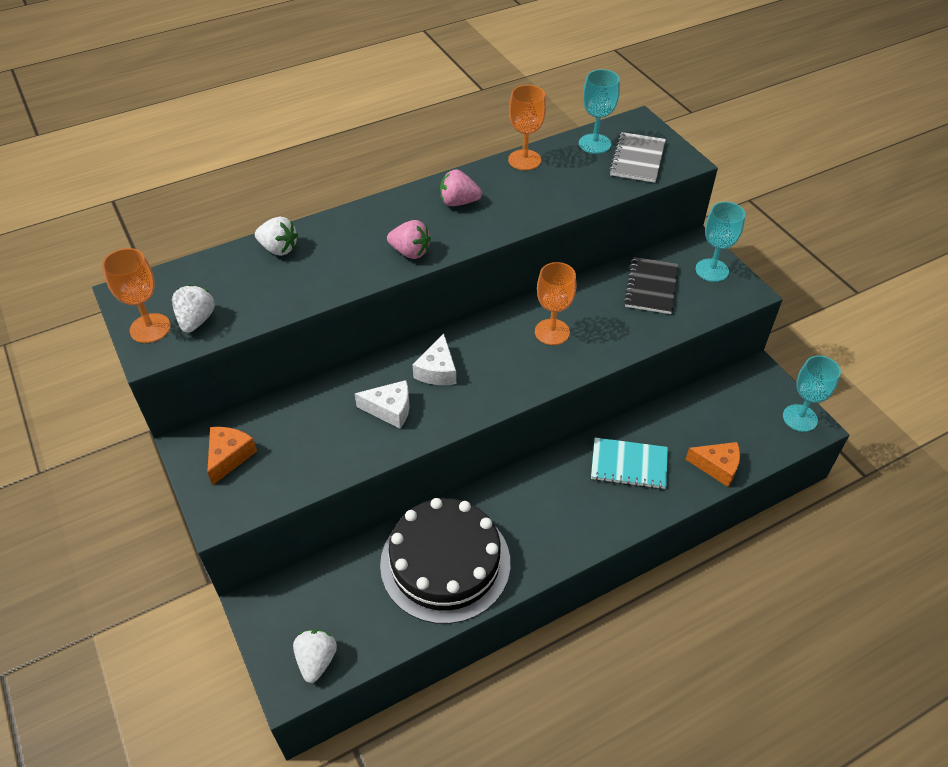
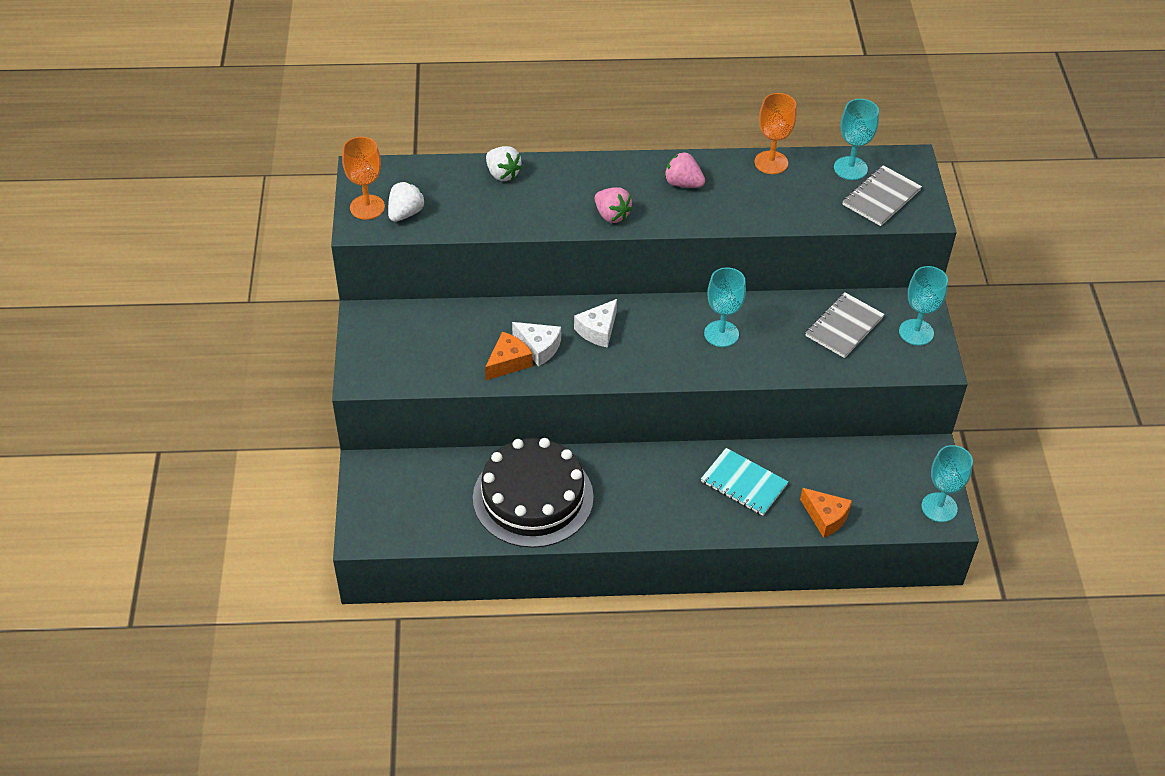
camera: 25 degrees right, 0 degrees up
orange cheese [207,427,257,485] -> orange cheese moved to [485,332,533,380]
white strawberry [293,629,337,683] -> none
orange goblet [535,262,576,345] -> turquoise goblet [704,267,746,347]
black notebook [624,257,679,314] -> grey notebook [805,292,885,358]

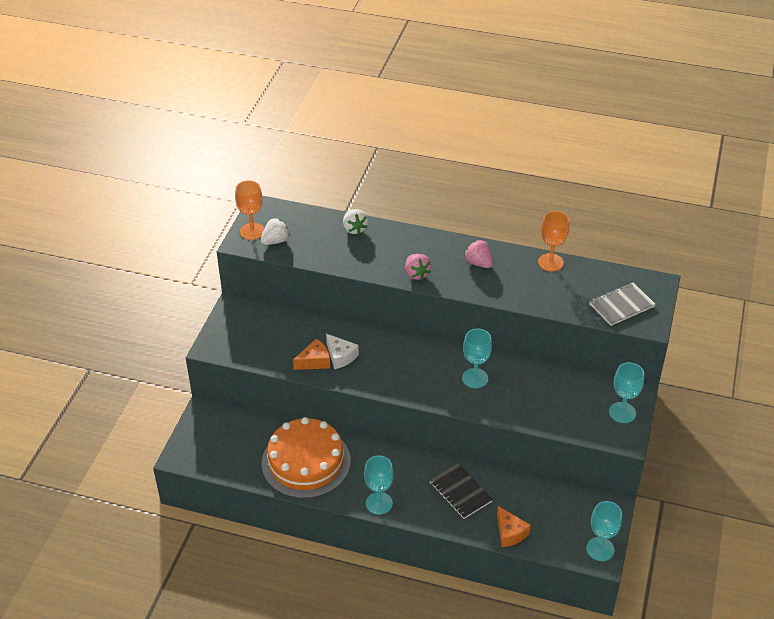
camera: 20 degrees right, 5 degrees down
black cake [473,438,594,548] -> orange cake [261,417,351,498]
white cheese [574,299,617,348] -> none
turquoise notebook [701,448,788,516] -> black notebook [429,463,493,519]
grey notebook [805,292,885,358] -> none
turquoise goblet [834,99,879,180] -> turquoise goblet moved to [364,455,394,515]

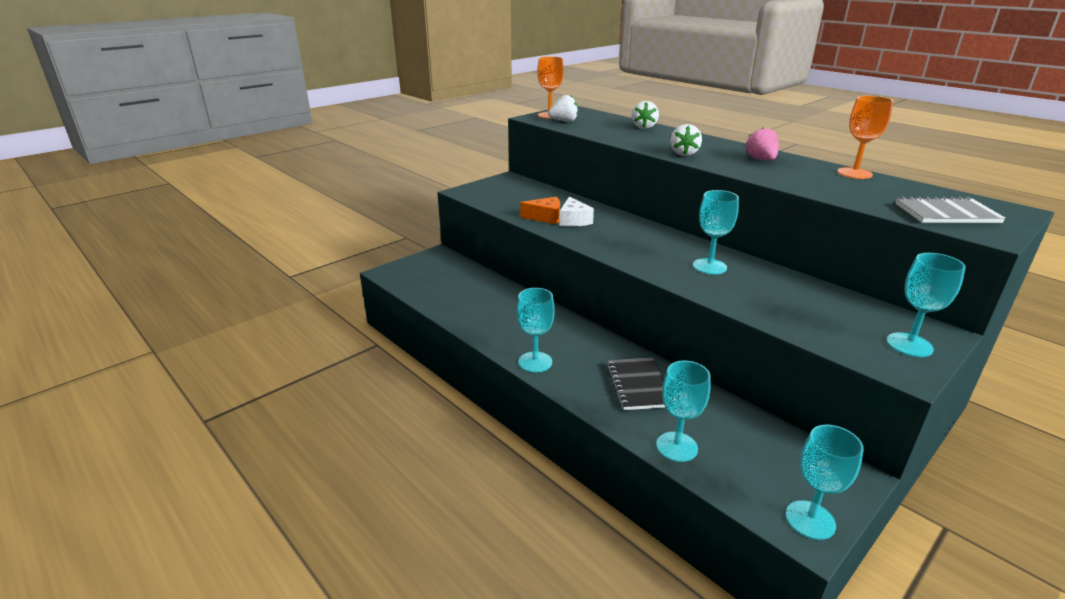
camera: 30 degrees right, 15 degrees down
orange cake [261,417,351,498] -> none
pink strawberry [405,254,431,280] -> white strawberry [670,124,702,156]
orange cheese [497,506,531,547] -> turquoise goblet [656,361,711,462]

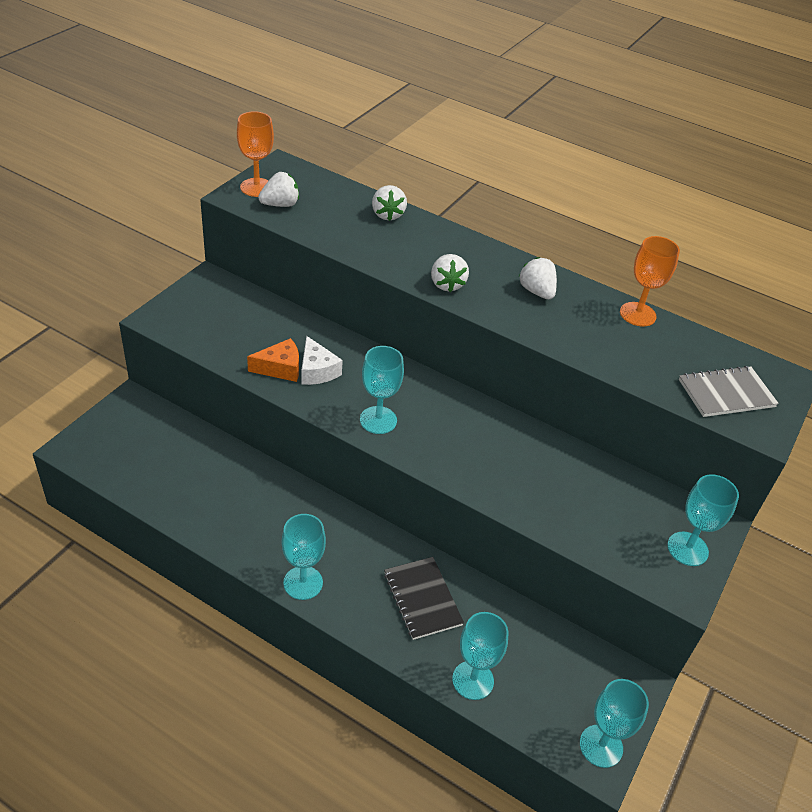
camera: 20 degrees left, 15 degrees up
turquoise goblet [693,190,739,275] -> turquoise goblet moved to [360,346,404,434]
pink strawberry [746,127,779,160] -> white strawberry [519,257,557,299]

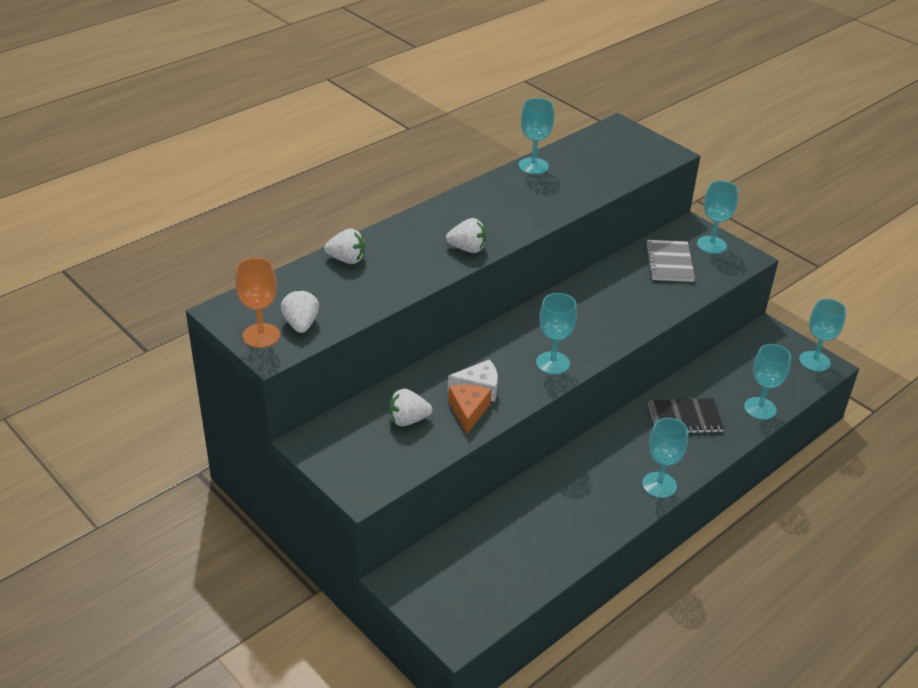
camera: 70 degrees left, 5 degrees down
white strawberry [519,257,557,299] -> white strawberry moved to [389,389,432,426]
orange goblet [620,236,680,327] -> turquoise goblet [518,98,554,174]
grey notebook [679,366,779,417] -> grey notebook moved to [646,240,695,282]

